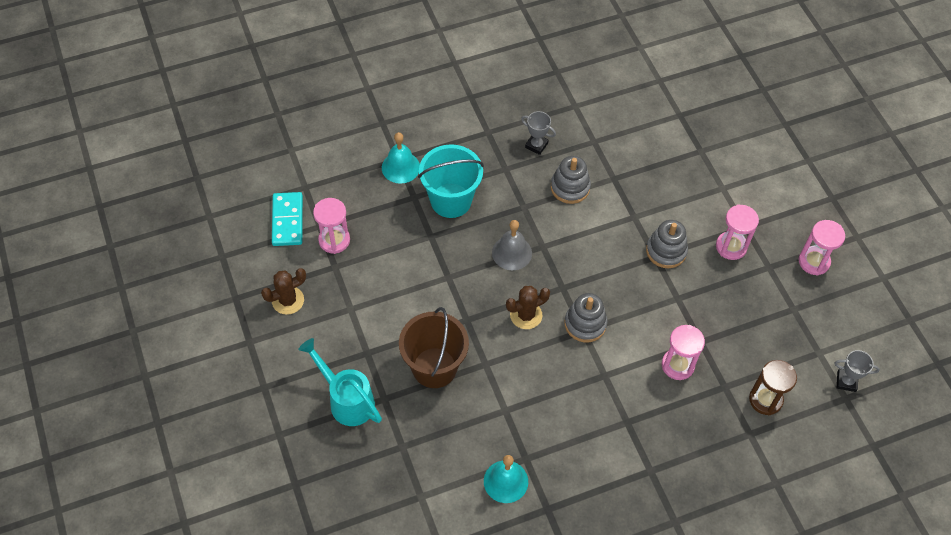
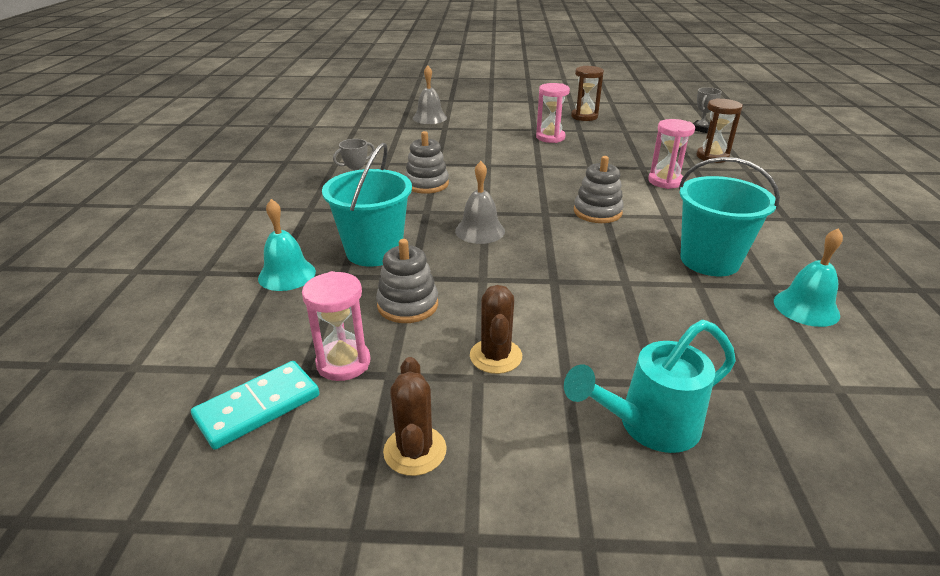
camera: 65 degrees left, 25 degrees down
turquoise domino [272,192,303,246] -> turquoise domino turned 60 degrees counterclockwise [191,361,319,450]
brown bucket [399,307,469,388] -> none
brown cactus [506,286,550,329] -> brown cactus moved to [470,285,522,374]
grey stacking toy [646,220,688,268] -> grey stacking toy moved to [376,239,438,323]
pink hourglass [799,220,845,276] -> brown hourglass [571,66,604,121]
none -> grey bell [413,66,447,124]
none -> turquoise bucket [679,157,780,276]

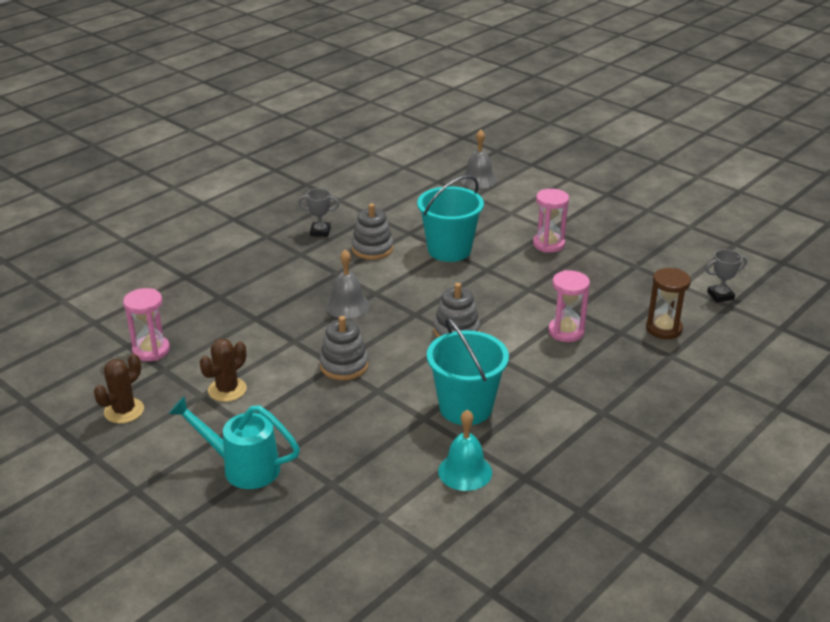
camera: 40 degrees right, 0 degrees up
turquoise domino [191,361,319,450] -> none
turquoise bell [258,199,316,291] -> none
turquoise bucket [322,143,412,267] -> turquoise bucket moved to [417,175,484,262]
grey stacking toy [376,239,438,323] -> grey stacking toy moved to [319,316,369,381]
brown hourglass [571,66,604,121] -> none

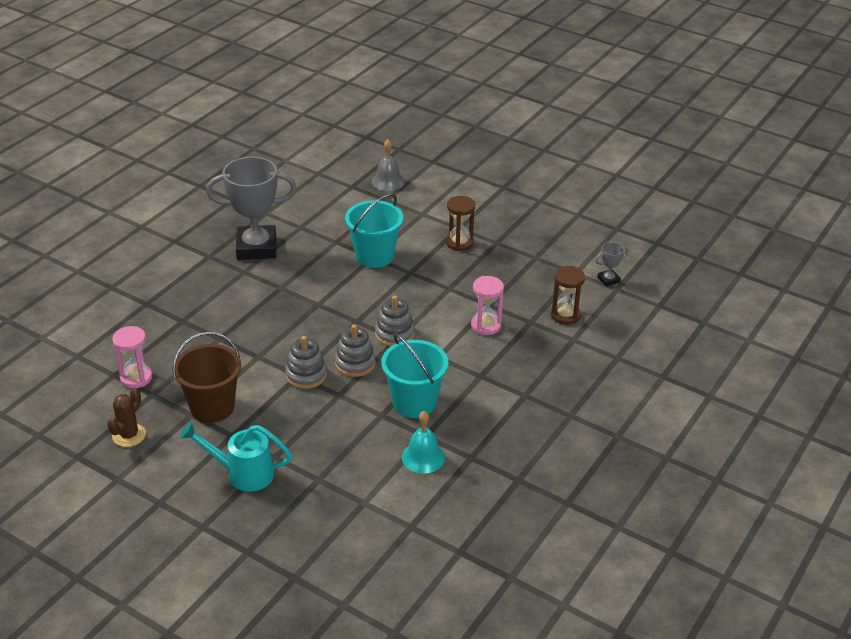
camera: 10 degrees left, 5 degrees up
brown cactus [199,339,247,402] -> brown bucket [172,332,241,423]
grey trophy [298,189,339,237] -> grey trophy [206,157,297,260], size x2.38
grey bell [326,249,370,319] -> none
grey stacking toy [352,204,393,260] -> grey stacking toy moved to [335,324,376,377]
pink hourglass [533,189,569,253] -> brown hourglass [446,196,475,251]

